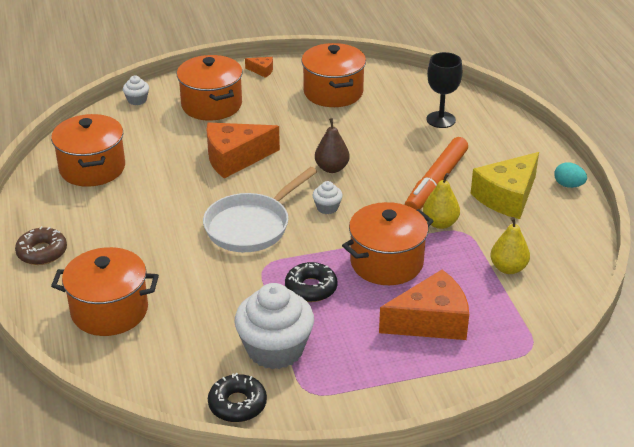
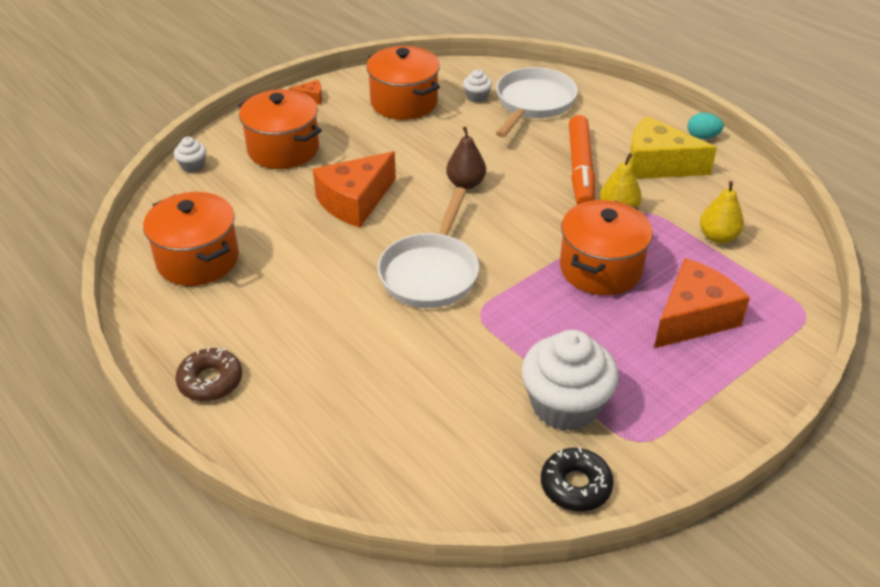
camera: 25 degrees left, 5 degrees up
orange pot [51,247,159,336] -> none
black donut [285,262,337,302] -> none
white cupcake [313,181,343,214] -> white cupcake moved to [463,69,492,103]
black goblet [427,52,462,128] -> white pan [496,67,578,138]
yellow cheese [471,152,539,219] -> yellow cheese turned 90 degrees clockwise [628,116,717,179]

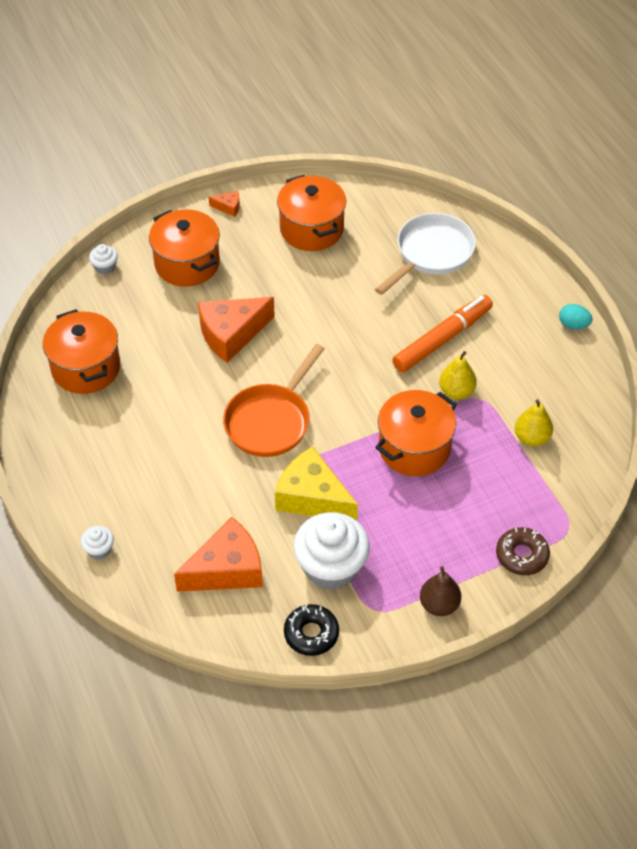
camera: 15 degrees right, 10 degrees up
brown donut [175,347,242,401] -> brown donut moved to [496,527,550,575]
white pan [377,187,479,308] -> orange pan [223,344,325,457]
brown pear [446,126,486,189] -> brown pear moved to [420,566,461,616]
white cupcake [463,69,492,103] -> white cupcake moved to [80,526,114,560]
orange marker [569,115,595,205] -> orange marker turned 150 degrees counterclockwise [392,295,493,372]
yellow cheese [628,116,717,179] -> yellow cheese moved to [275,446,358,521]
orange cheese [654,258,750,348] -> orange cheese moved to [174,517,263,592]

